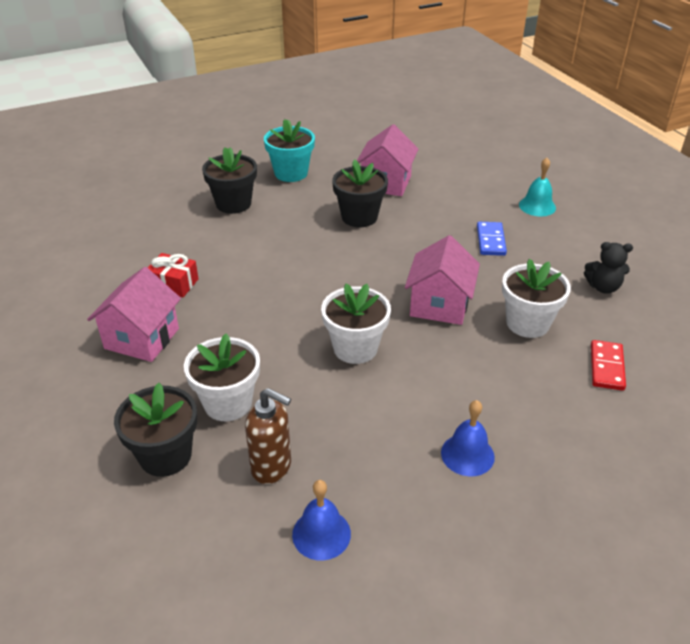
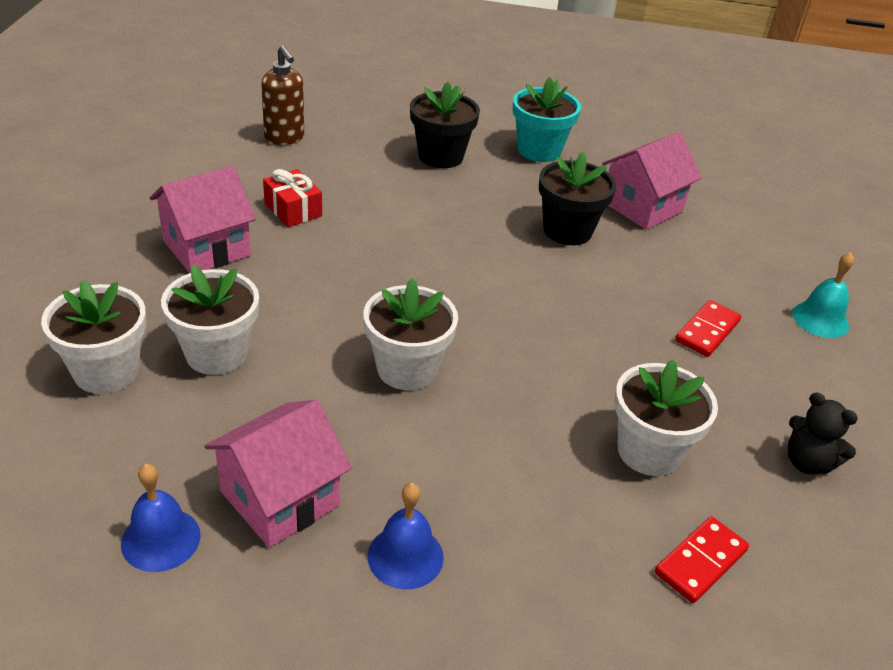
camera: 30 degrees right, 0 degrees up
black flower pot [114,383,197,477] -> white flower pot [41,280,146,394]
brown soap dispenser [245,388,291,484] -> brown soap dispenser moved to [261,45,304,145]
pink house [405,235,480,325] -> pink house moved to [204,400,352,548]
blue domino [477,222,507,256] -> red domino [675,300,741,357]

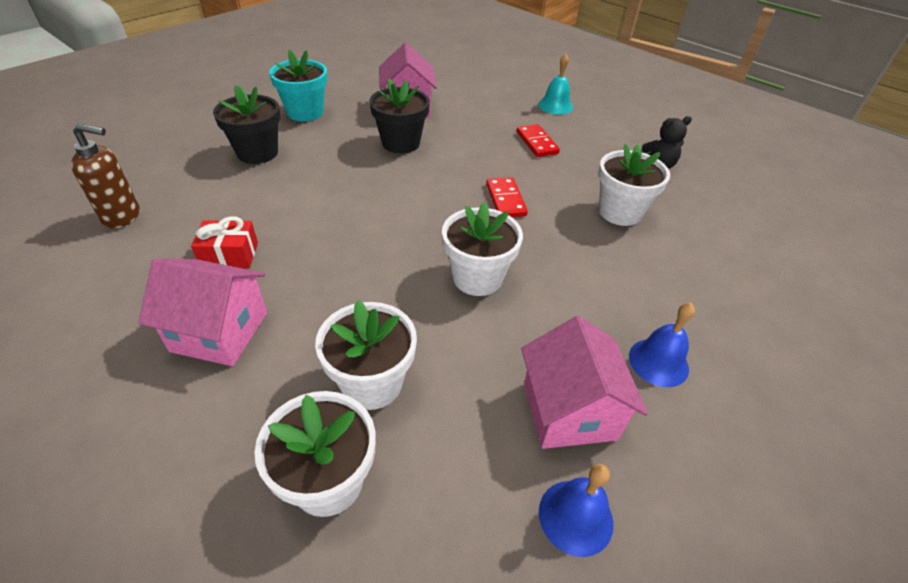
camera: 55 degrees left, 5 degrees up
pink house [150,166,256,273] -> pink house turned 75 degrees counterclockwise [138,259,267,366]
red domino [655,517,749,603] -> red domino moved to [486,177,528,217]

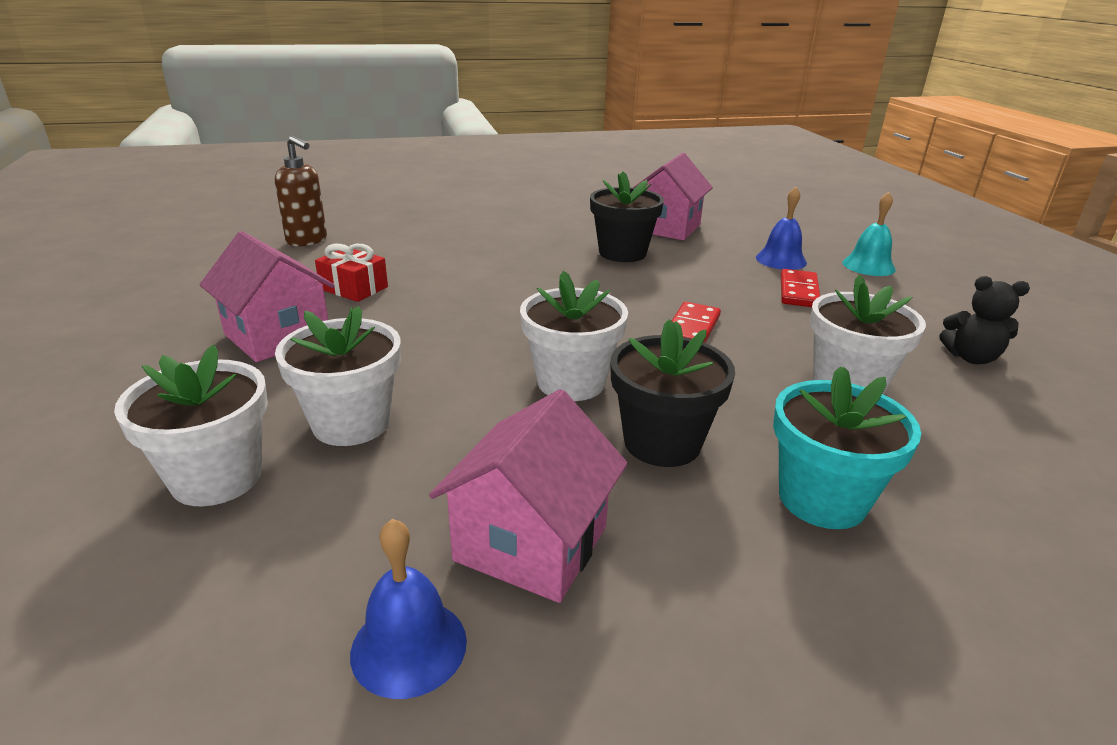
camera: 35 degrees right, 15 degrees down
black flower pot [213,85,280,164] -> black flower pot moved to [610,319,735,467]
turquoise flower pot [269,49,328,121] -> turquoise flower pot moved to [773,366,921,529]
blue bell [629,303,695,387] -> blue bell moved to [756,187,807,270]

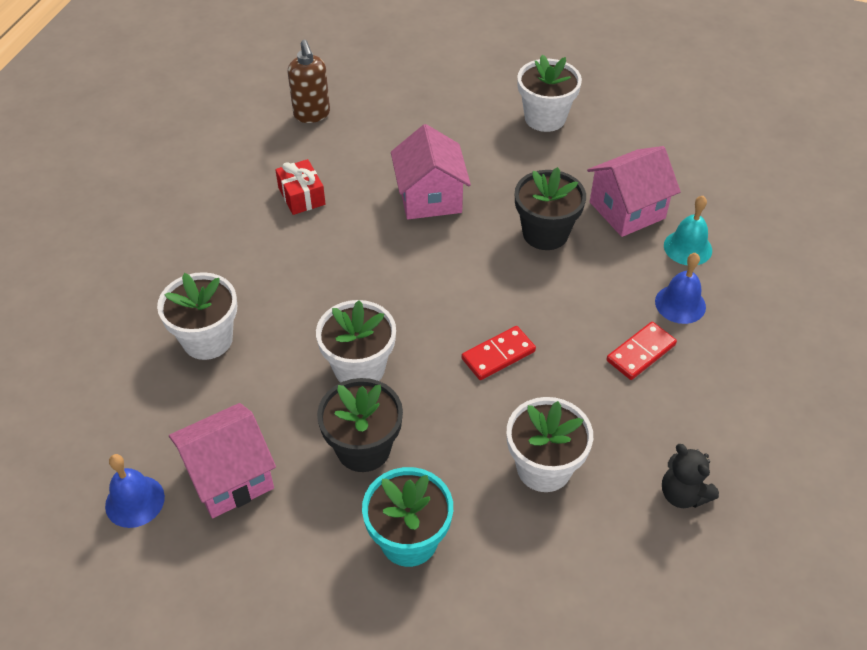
camera: 35 degrees right, 20 degrees up
white flower pot [114,345,268,506] -> white flower pot moved to [517,55,582,132]
pink house [199,231,335,362] -> pink house moved to [391,124,471,219]
turquoise bell [842,192,896,276] -> turquoise bell moved to [664,196,712,265]

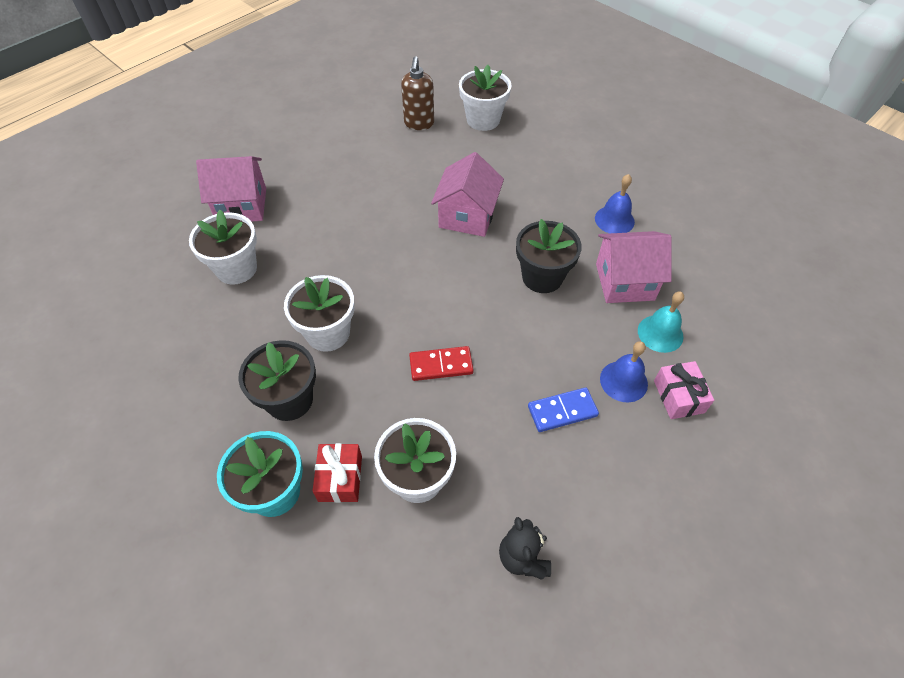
camera: 25 degrees right, 5 degrees up
blue bell [105,454,165,528] -> blue bell moved to [595,174,635,233]
pink house [169,403,276,518] -> pink house moved to [196,156,266,222]
red gift [275,159,325,215] -> red gift moved to [313,443,362,503]
white flower pot [517,55,582,132] -> white flower pot moved to [459,65,512,131]
red domino [606,322,677,380] -> blue domino [528,387,599,432]
none -> pink gift [654,361,714,419]

